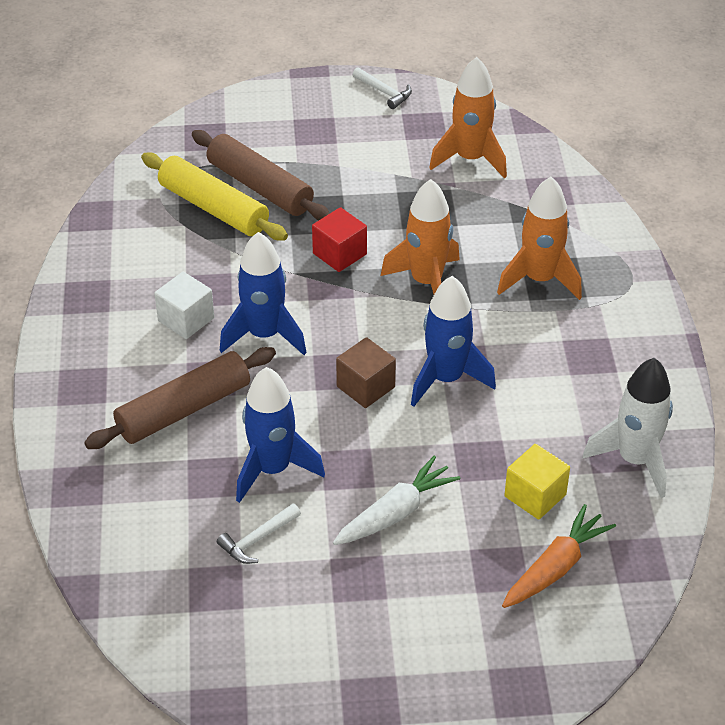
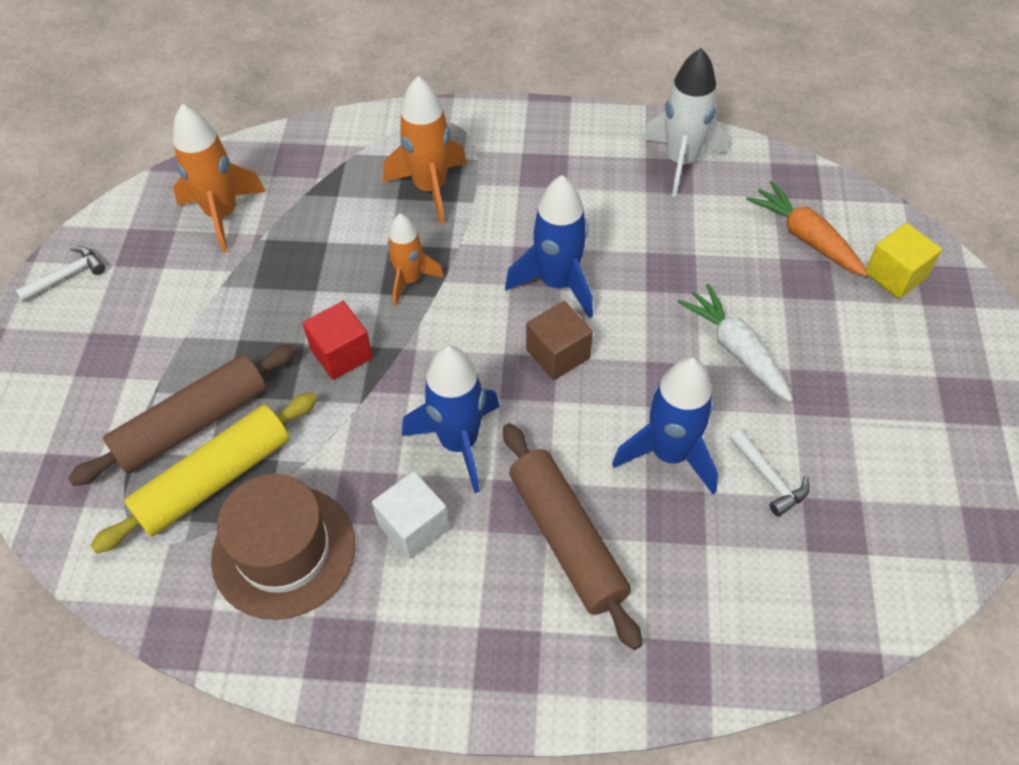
camera: 80 degrees left, 10 degrees up
orange rocket [381,179,460,294] -> orange rocket [387,214,444,306], size x0.65
yellow cube [504,444,570,520] -> yellow cube moved to [866,223,942,299]
none -> brown hat [211,474,355,620]

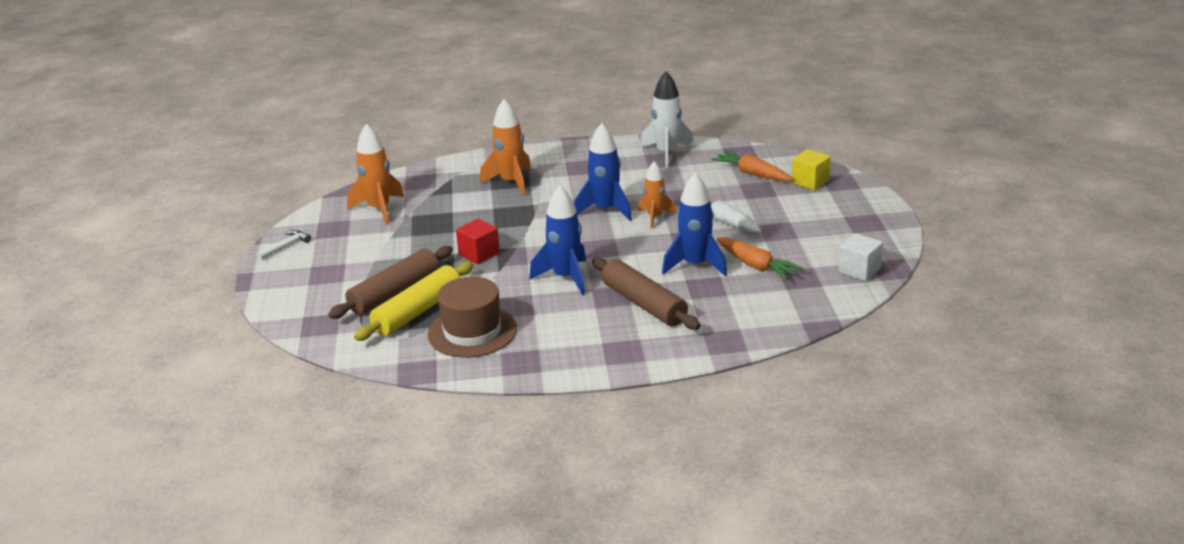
camera: 10 degrees left, 25 degrees down
white cube [372,471,449,559] -> white cube moved to [838,233,883,281]
orange rocket [387,214,444,306] -> orange rocket moved to [638,161,676,228]
brown cube [526,301,593,380] -> none
white hammer [729,429,810,517] -> orange carrot [717,237,804,280]

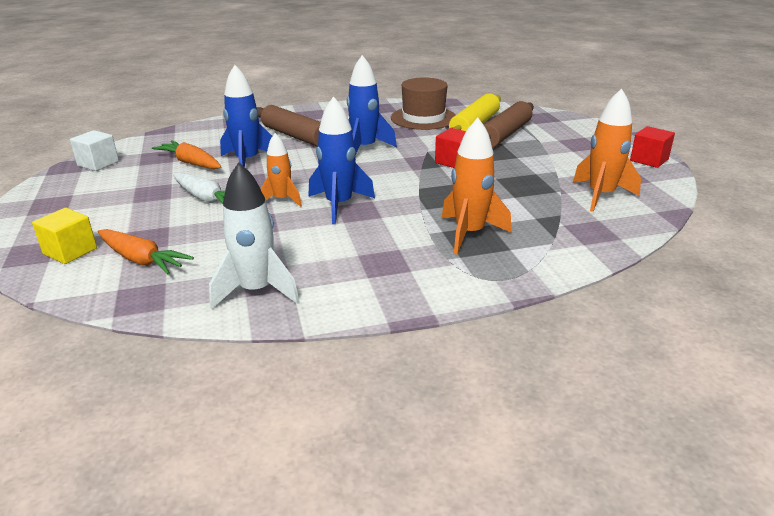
camera: 170 degrees right, 0 degrees up
white hammer [256,230,311,260] -> red cube [630,126,675,168]

